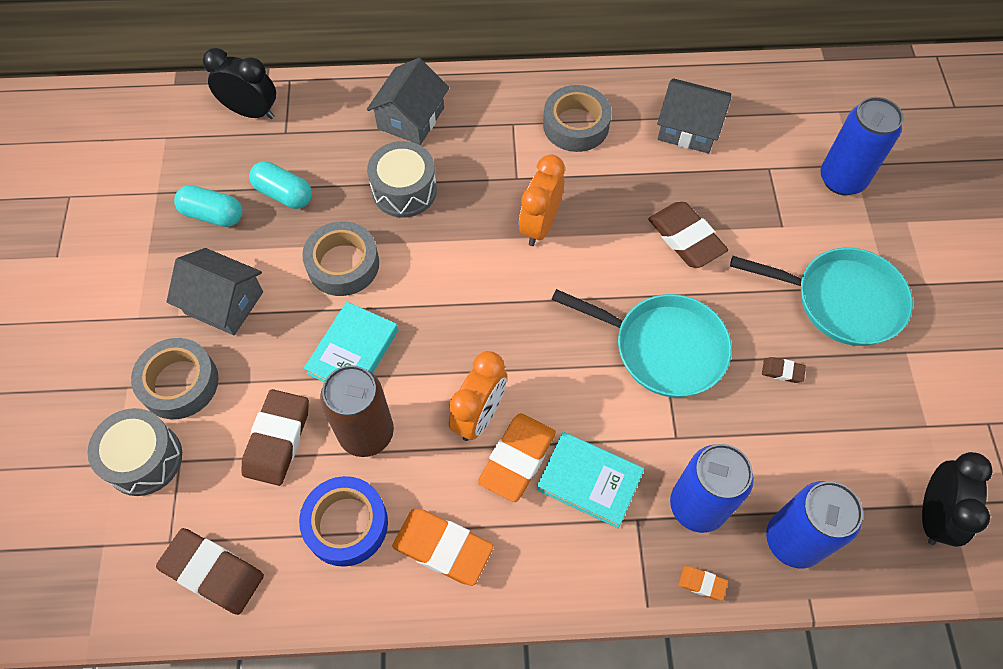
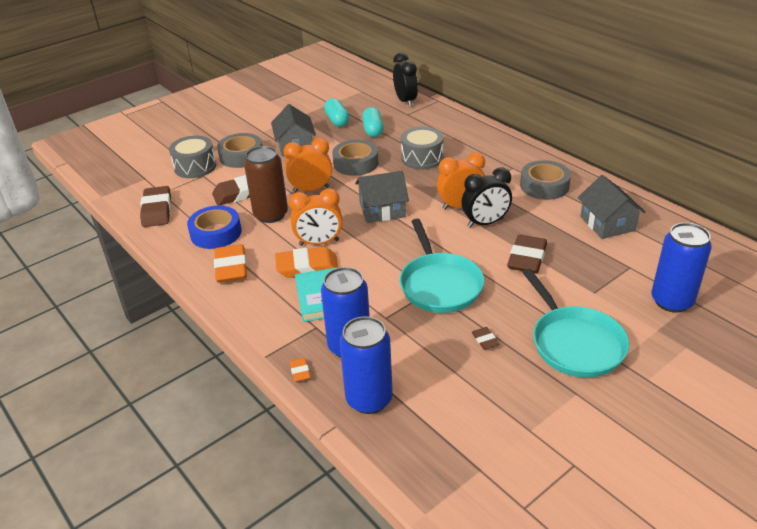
camera: 55 degrees right, 25 degrees down
turquoise book [304,302,398,382] -> orange clock [284,138,332,193]
grey house [367,58,449,145] -> grey house moved to [355,171,409,223]
black clock [922,452,992,547] -> black clock moved to [461,168,512,228]

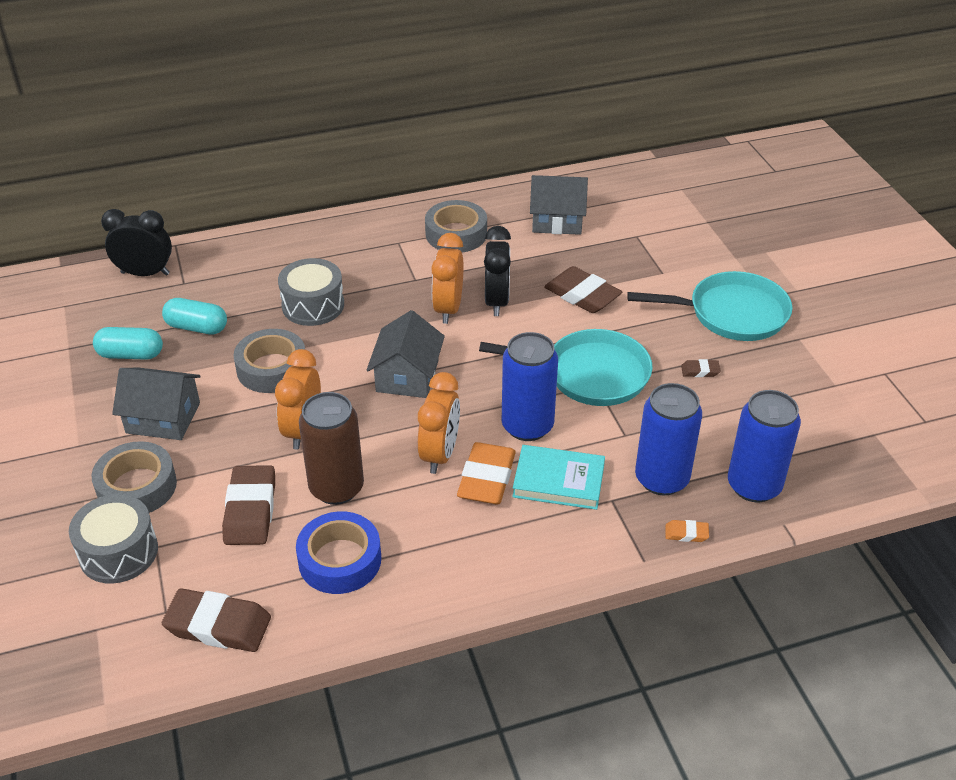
camera: 70 degrees left, 5 degrees up
orange eraser [214,244,247,283] -> none
blue can [651,223,712,313] -> blue can moved to [502,332,558,441]

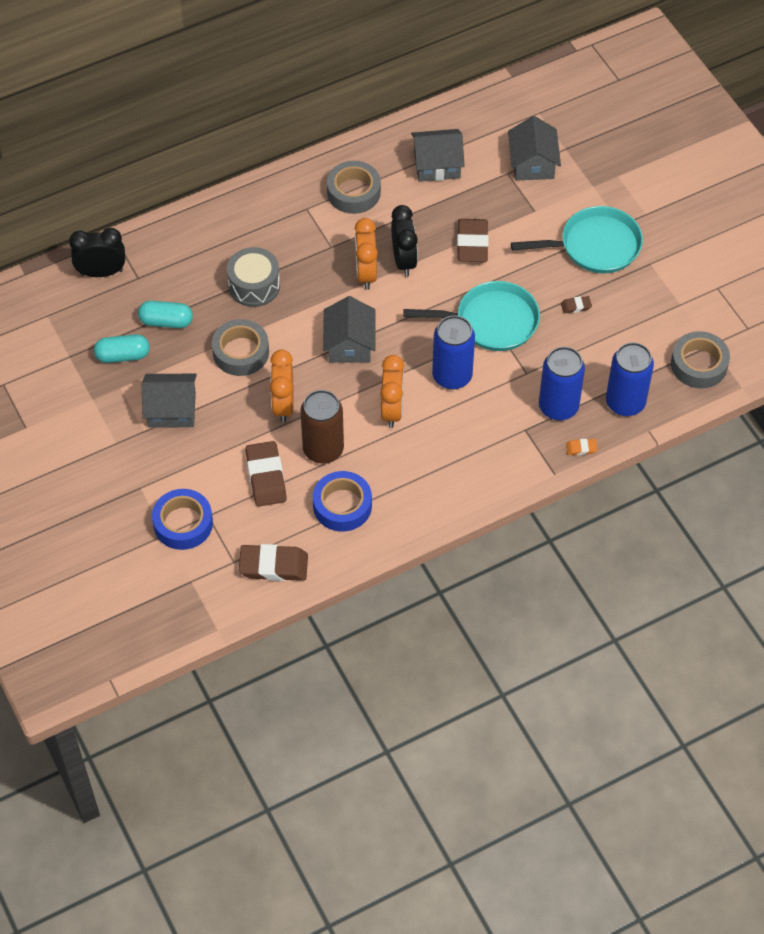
camera: 10 degrees left, 15 degrees up
grey drum [69,494,158,584] -> blue tape [152,489,213,550]
grey tape [91,441,177,513] -> grey tape moved to [671,331,730,389]
orange eraser [457,442,516,504] -> none
turquoise book [512,445,605,510] -> none
brown eraser [544,266,622,313] -> brown eraser turned 60 degrees clockwise [457,219,489,262]
none -> grey house [508,116,561,180]

